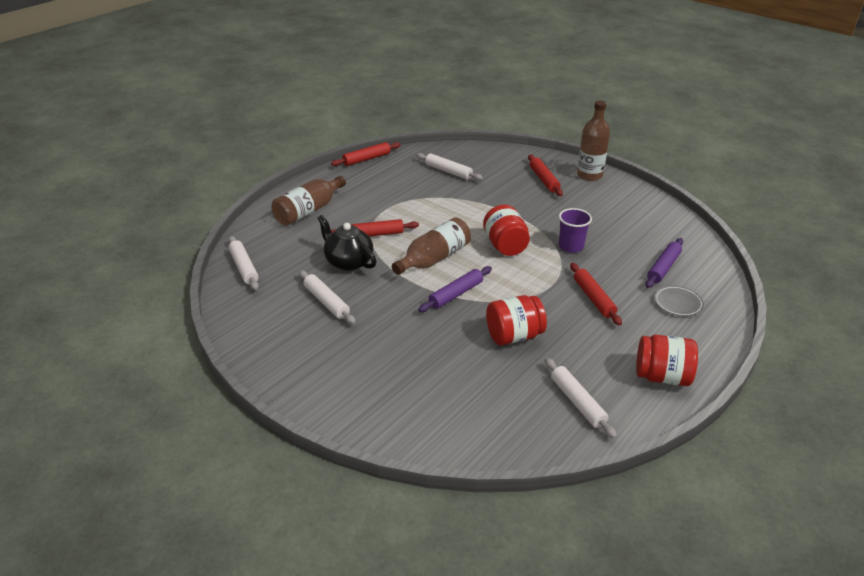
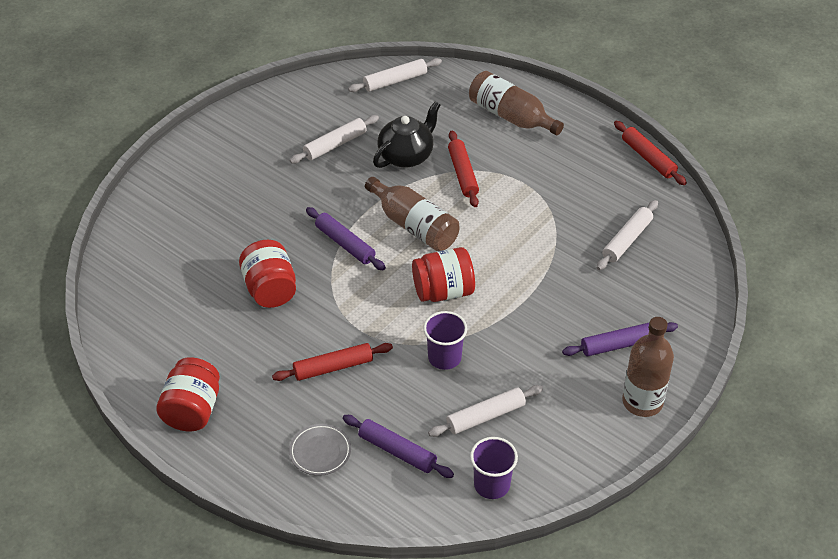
camera: 90 degrees right, 10 degrees up
red rolling pin [528,155,563,196] -> purple rolling pin [562,322,678,356]
white rolling pin [545,358,617,439] -> white rolling pin moved to [428,385,543,437]
none -> purple cup [470,437,518,499]

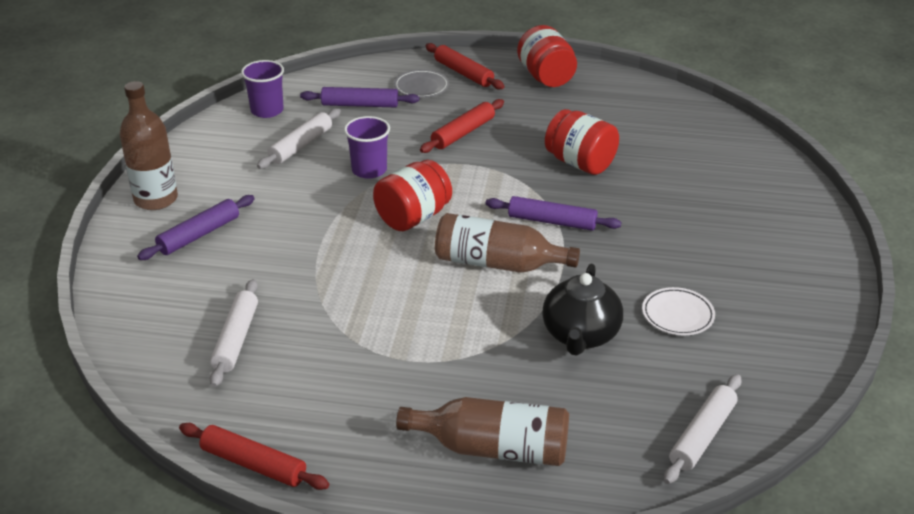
camera: 150 degrees right, 10 degrees down
white rolling pin [290,115,379,163] -> white plate [642,287,715,335]
red rolling pin [448,131,479,207] -> red rolling pin moved to [425,43,505,90]

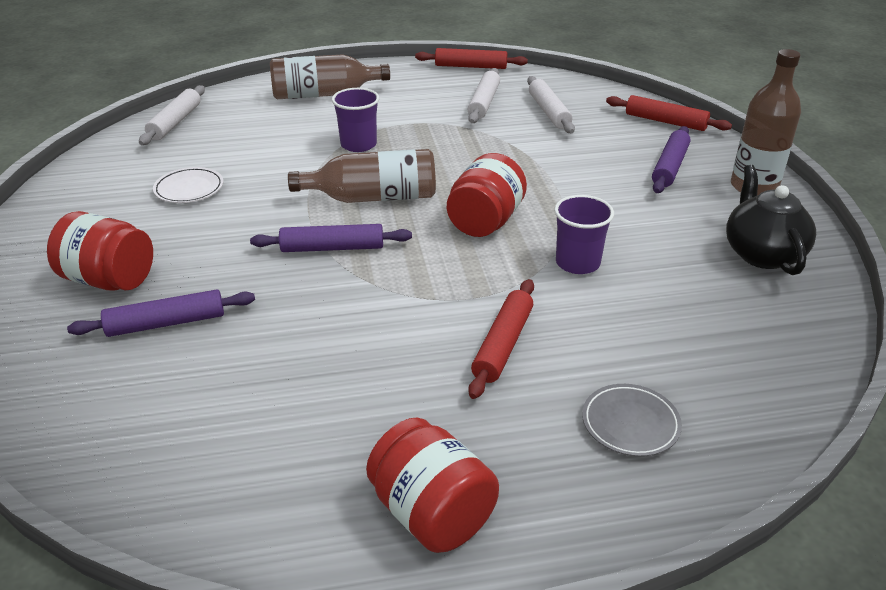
camera: 160 degrees right, 0 degrees up
purple cup [241,60,284,118] -> purple cup moved to [332,88,380,152]
white rolling pin [257,108,341,169] -> white rolling pin moved to [467,68,500,123]
purple rolling pin [300,87,419,108] -> purple rolling pin moved to [67,290,255,337]
red rolling pin [425,43,505,90] -> red rolling pin moved to [606,95,732,131]
black teapot [542,264,623,355] -> black teapot moved to [726,165,816,275]
red jar [545,109,619,175] -> red jar moved to [47,211,153,291]

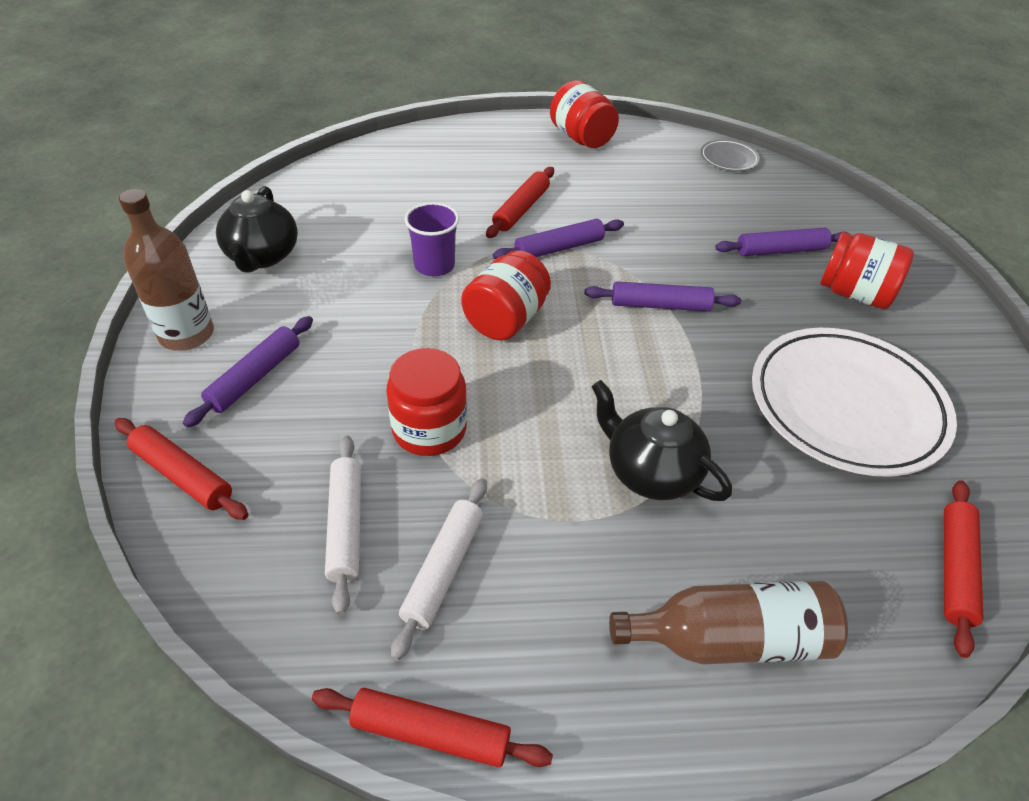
camera: 175 degrees left, 10 degrees up
white rolling pin [139,85,205,145] -> red rolling pin [944,480,984,658]
white plate [153,167,223,203] -> white plate [752,328,957,477], size x2.36
brown bottle [288,149,436,203] -> none
purple cup [332,88,380,152] -> black teapot [592,380,732,501]
grey plate [582,384,682,457] -> grey plate moved to [700,139,760,171]
none -> red jar [386,348,467,456]
none -> purple rolling pin [493,219,624,259]

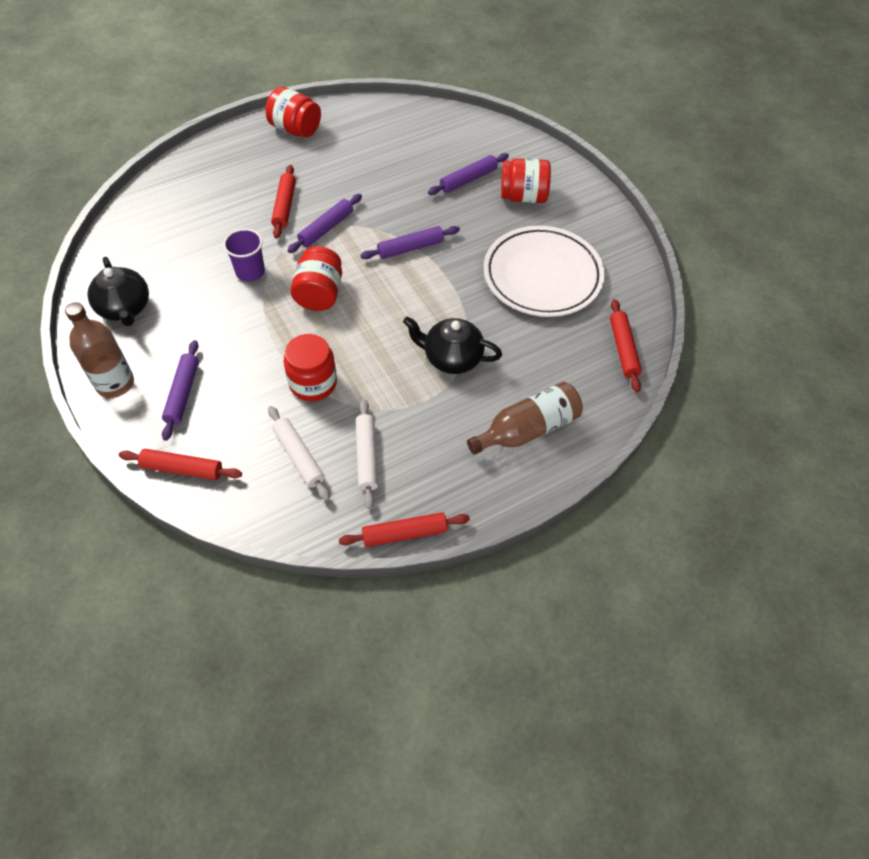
camera: 25 degrees left, 10 degrees up
grey plate [700,139,760,171] -> none

